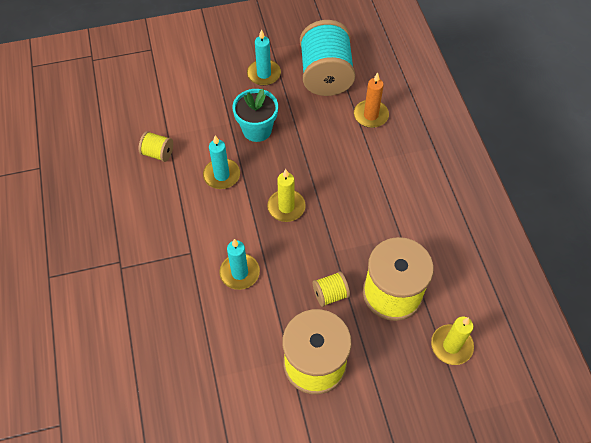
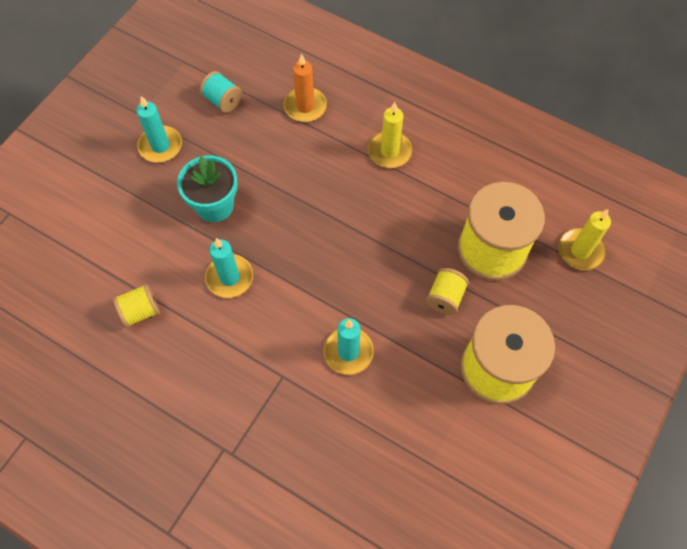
camera: 45 degrees left, 5 degrees up
yellow candle [267,169,306,222] -> yellow candle moved to [368,102,412,168]
turquoise spool [300,20,355,96] -> turquoise spool [200,71,242,113], size x0.45

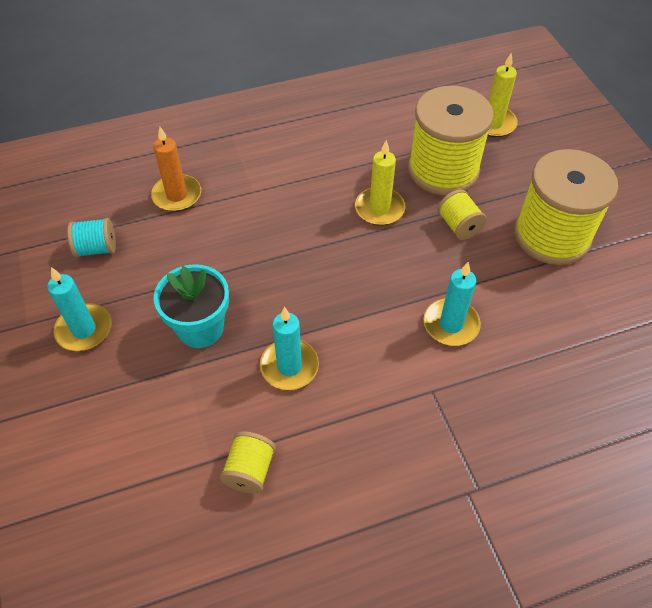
camera: 50 degrees left, 10 degrees down
yellow candle [368,102,412,168] -> yellow candle moved to [355,140,406,225]

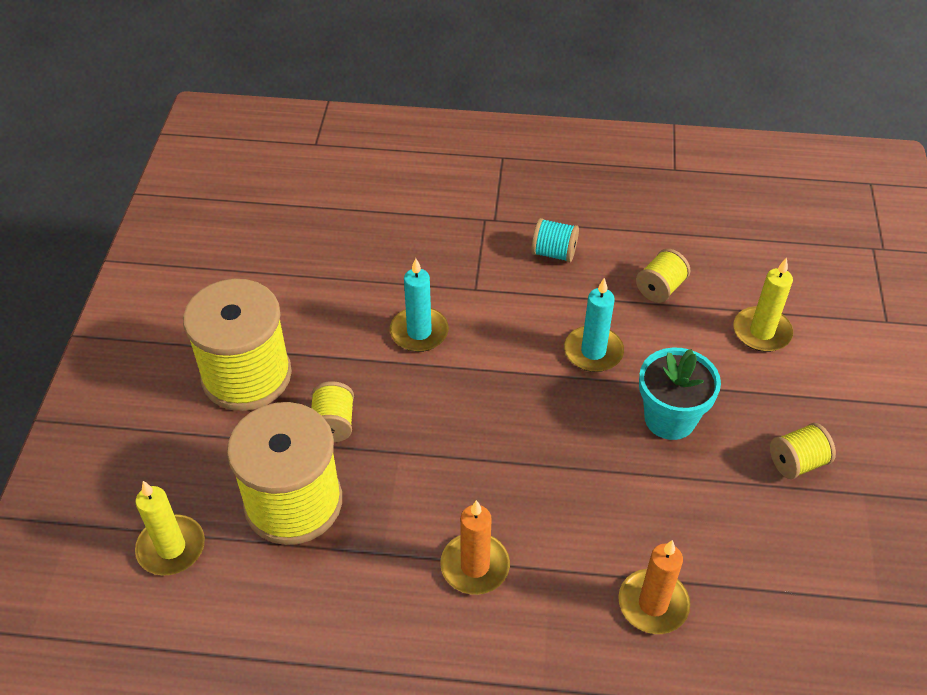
camera: 155 degrees left, 5 degrees down
turquoise candle [47,267,112,351] -> yellow spool [770,423,836,479]
turquoise spool [67,218,116,258] -> turquoise spool moved to [531,218,579,262]
yellow candle [355,140,406,225] -> yellow candle moved to [733,258,793,352]
none -> orange candle [440,500,510,595]

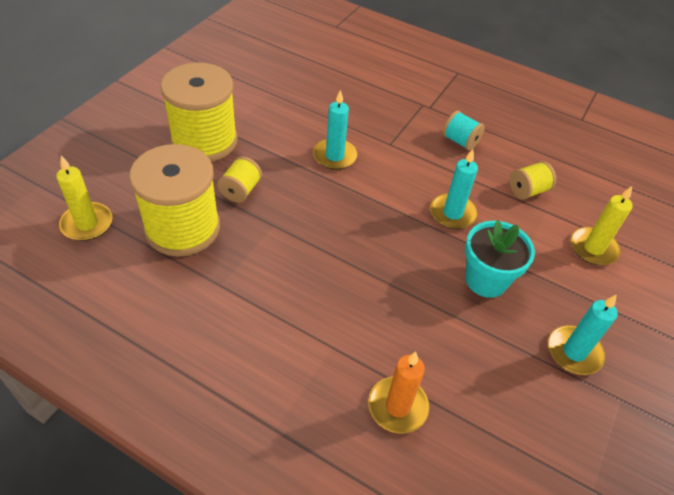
camera: 20 degrees right, 0 degrees up
orange candle [440,500,510,595] -> none
yellow spool [770,423,836,479] -> turquoise candle [548,294,618,375]

